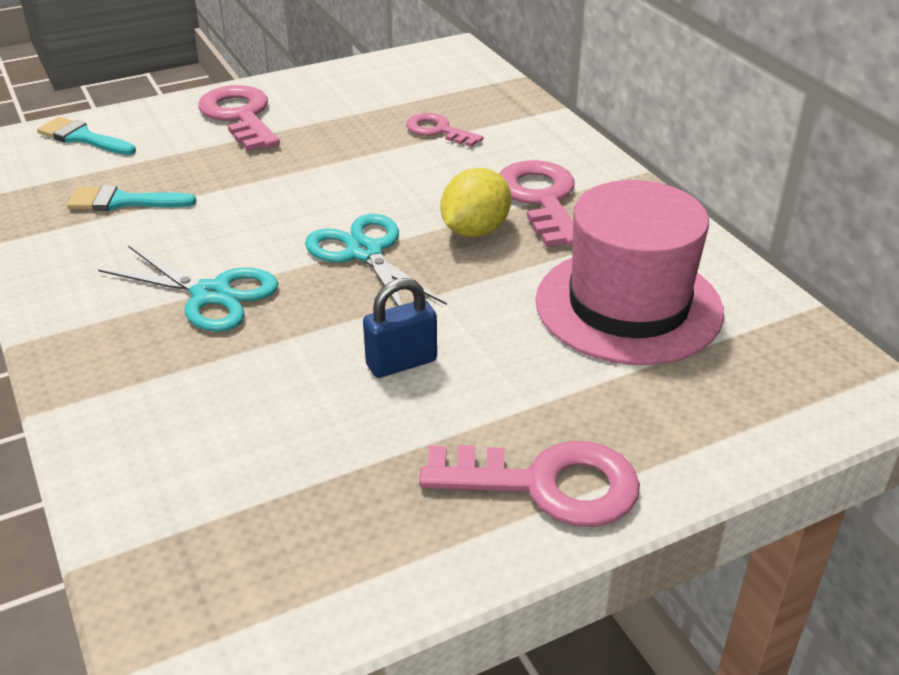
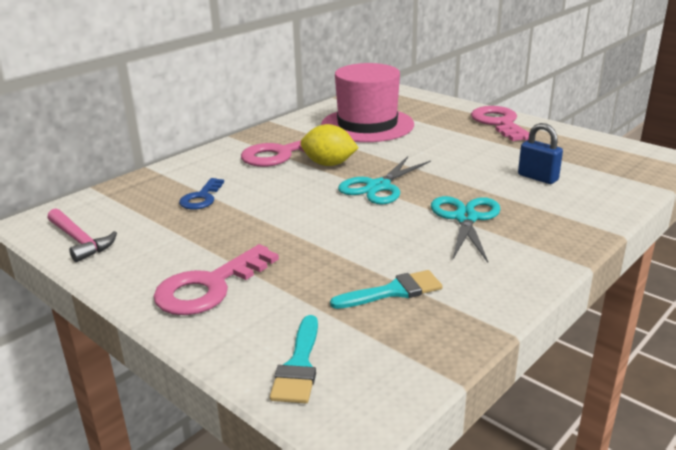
camera: 110 degrees left, 10 degrees down
turquoise brush [67,185,197,211] -> turquoise brush turned 90 degrees counterclockwise [330,270,443,309]
blue padlock [363,278,437,378] -> blue padlock moved to [518,123,563,184]
pink key [406,113,483,147] -> blue key [179,178,224,210]
none -> pink hammer [48,208,117,262]

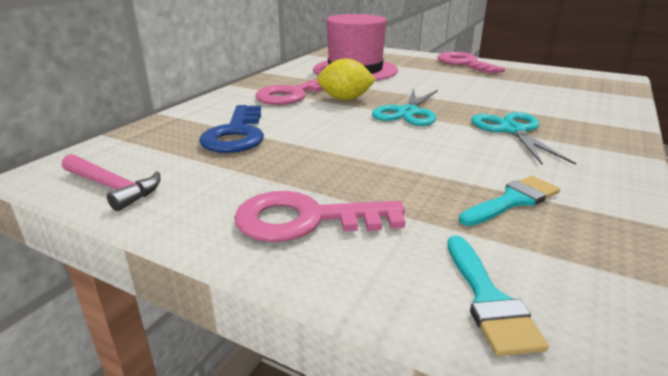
camera: 15 degrees left, 0 degrees up
pink key [153,244,279,315] -> pink key turned 60 degrees clockwise [234,191,406,242]
blue key [179,178,224,210] -> blue key [199,105,264,153], size x1.66
blue padlock [518,123,563,184] -> none

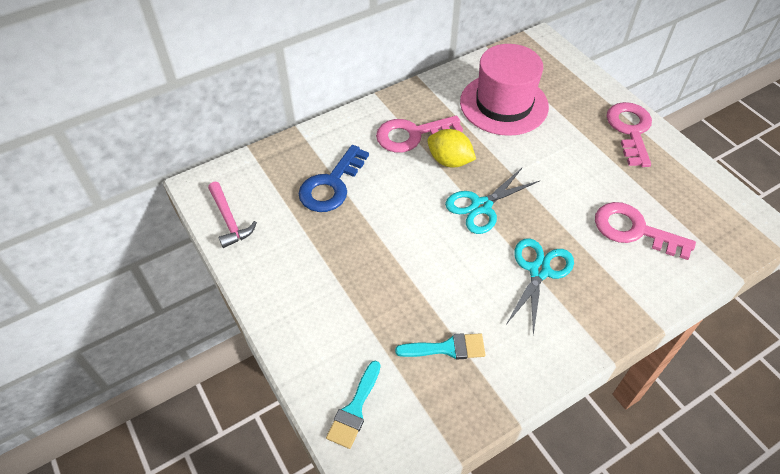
camera: 30 degrees right, 25 degrees up
pink key [234,191,406,242] -> pink key moved to [595,202,696,260]

